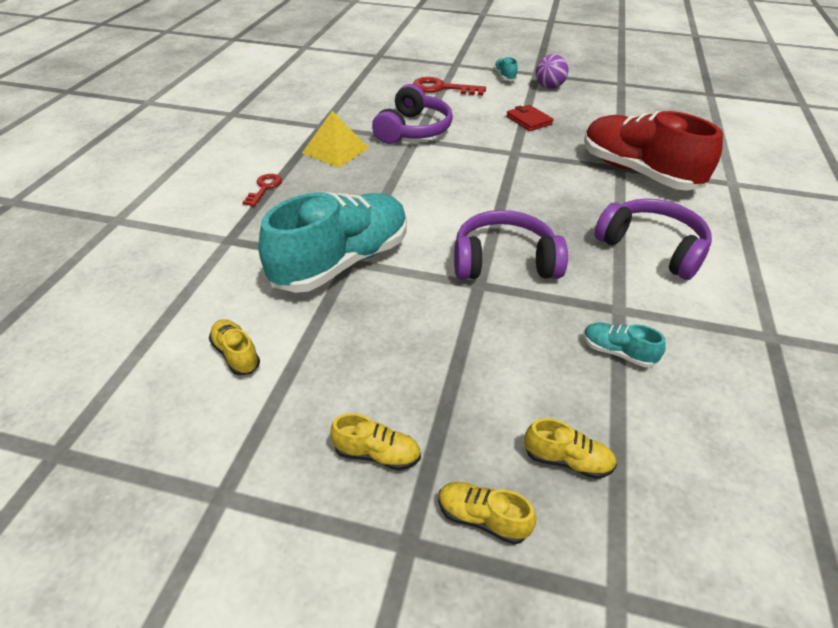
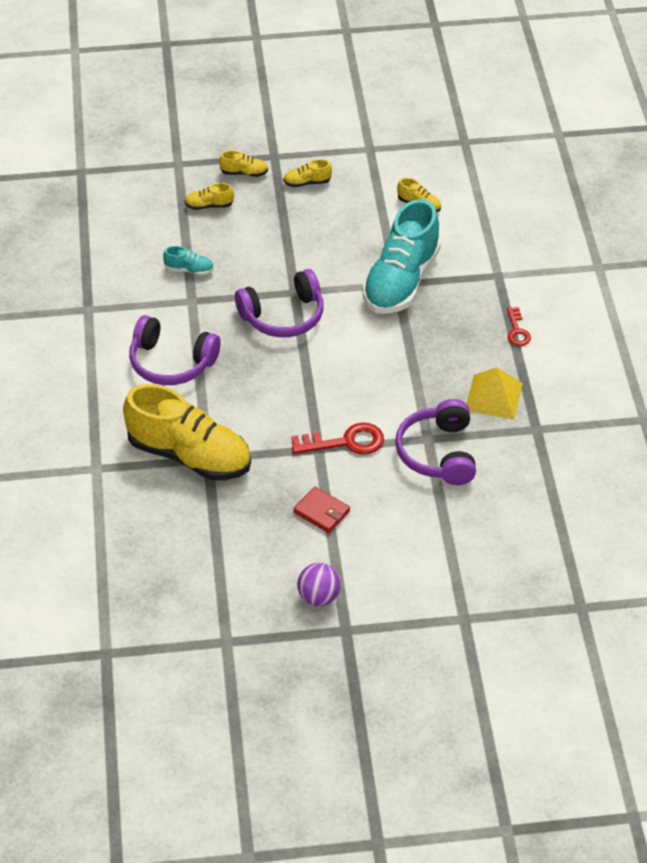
camera: 160 degrees right, 5 degrees up
red key [413,77,486,96] -> red key moved to [291,422,384,455]
turquoise shoe [494,57,517,81] -> none
red shoe [584,111,723,191] -> yellow shoe [123,384,251,481]

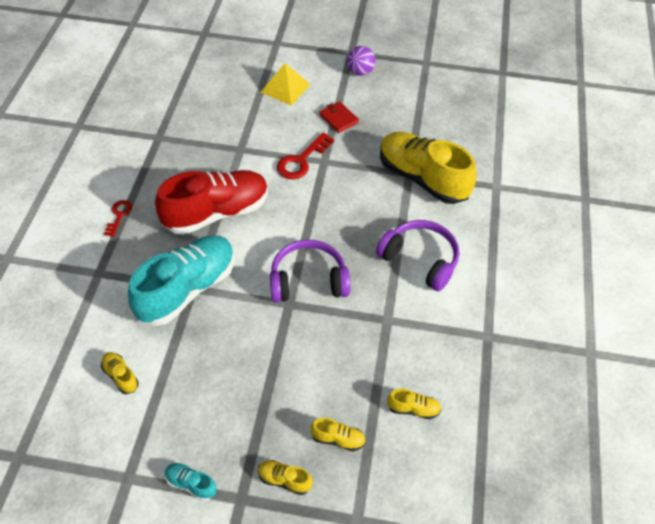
camera: 165 degrees left, 5 degrees up
turquoise shoe [163,246,214,275] -> turquoise shoe moved to [165,463,216,501]
yellow shoe [283,159,332,187] -> yellow shoe moved to [387,389,441,419]
red key [291,422,384,455] -> red key turned 60 degrees counterclockwise [277,132,334,179]
purple headphones [395,399,476,485] -> none
yellow pyramid [466,367,523,420] -> yellow pyramid moved to [261,63,311,106]
none -> red shoe [155,170,268,235]

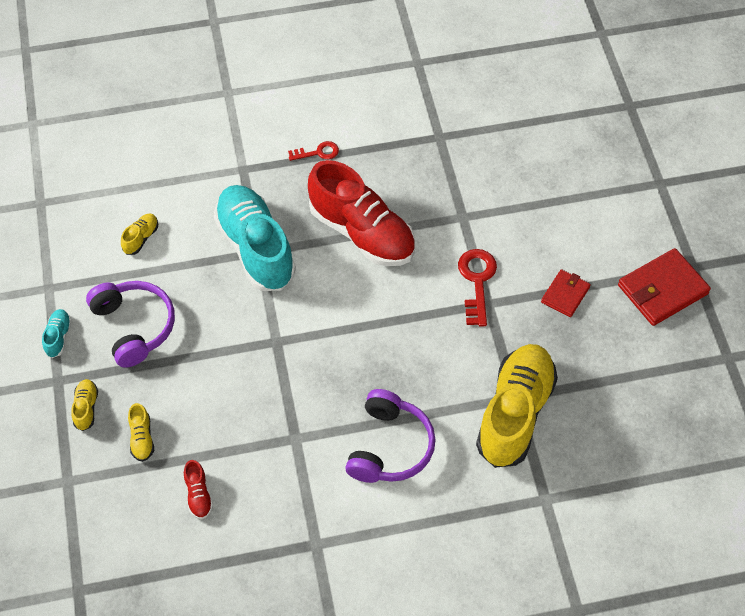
camera: 70 degrees right, 5 degrees up
turquoise shoe [128,236,234,326] -> turquoise shoe turned 135 degrees counterclockwise [213,185,296,291]
yellow pyramid [261,63,311,106] -> none
purple headphones [270,240,350,303] -> purple headphones moved to [86,281,175,368]
red key [277,132,334,179] -> red key turned 75 degrees clockwise [458,249,497,326]
purple ball [347,46,376,76] -> red wallet [618,248,711,326]
yellow shoe [387,389,441,419] -> red shoe [184,460,213,519]

